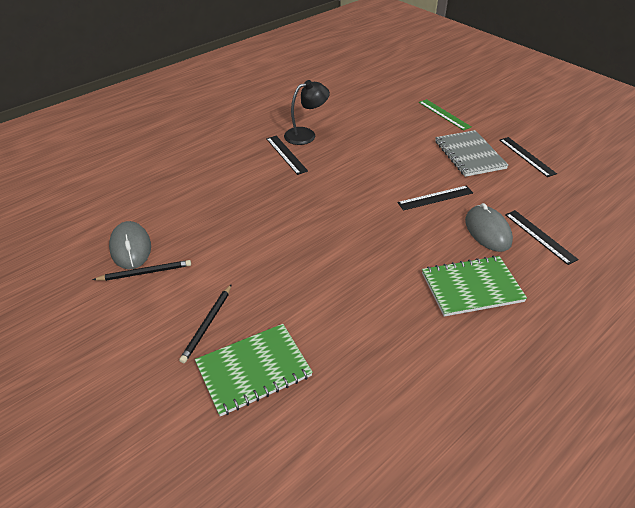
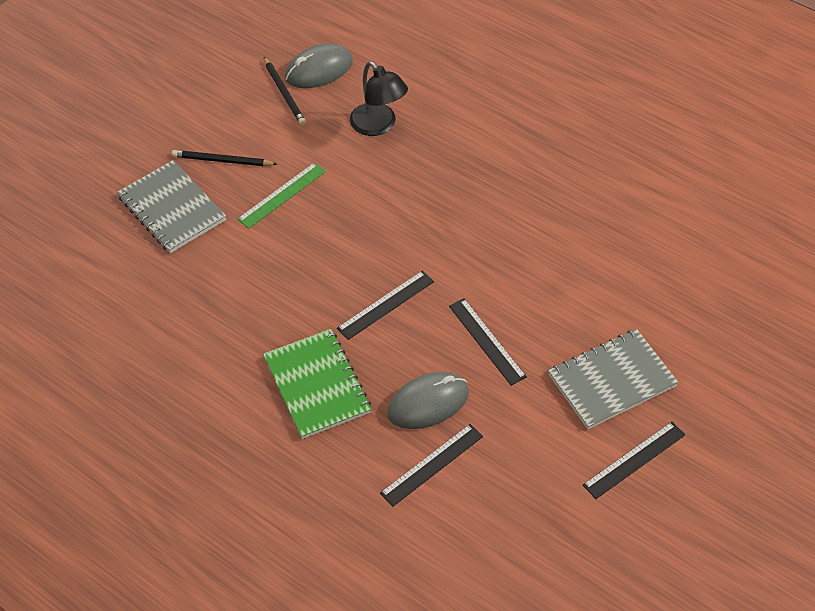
camera: 80 degrees right, 10 degrees up
green notebook [195,324,313,416] -> grey notebook [117,160,226,253]
black ruler [266,136,308,175] -> black ruler moved to [337,271,434,340]
black lamp [284,80,330,145] -> black lamp moved to [350,61,408,136]
green ruler [419,99,471,131] -> green ruler moved to [237,162,326,229]

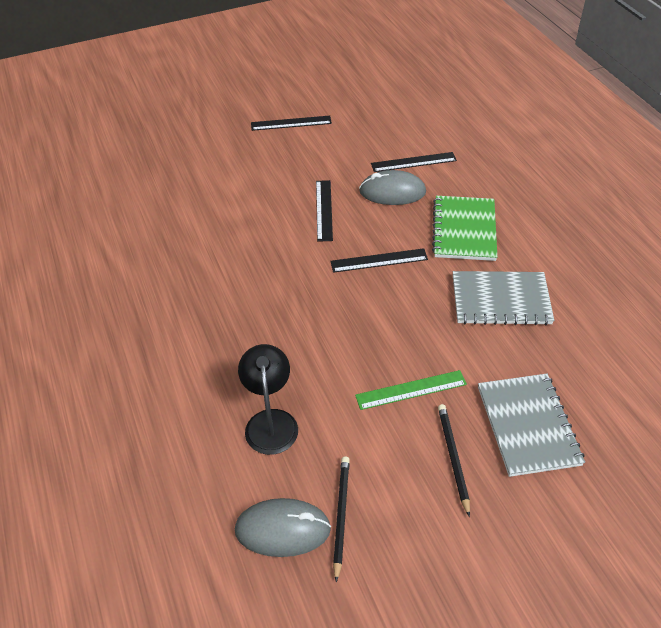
camera: 150 degrees left, 5 degrees down
black pencil [172,150,277,166] -> black pencil turned 135 degrees counterclockwise [438,404,470,517]
grey notebook [548,329,679,429] -> grey notebook moved to [453,271,554,325]

